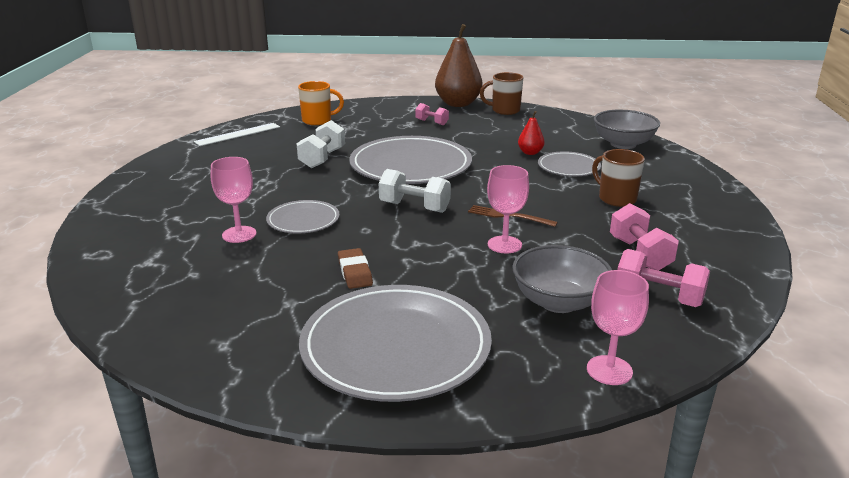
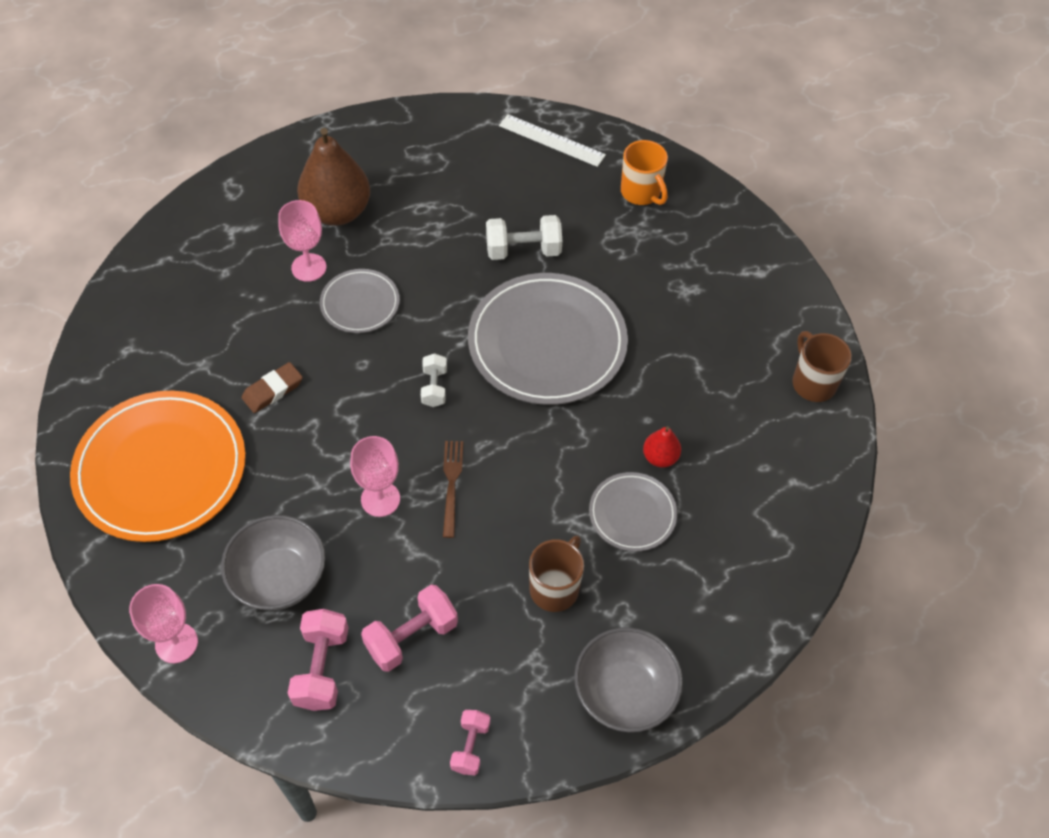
camera: 65 degrees right, 30 degrees up
grey plate [299,285,492,402] -> orange plate [70,391,246,542]
white dumbbell [379,169,451,213] -> white dumbbell [421,353,447,407], size x0.62
pink dumbbell [415,103,449,125] -> pink dumbbell moved to [450,710,490,775]
brown pear [435,24,482,107] -> brown pear moved to [297,128,370,226]
grey bowl [594,110,660,149] -> grey bowl moved to [574,627,683,732]

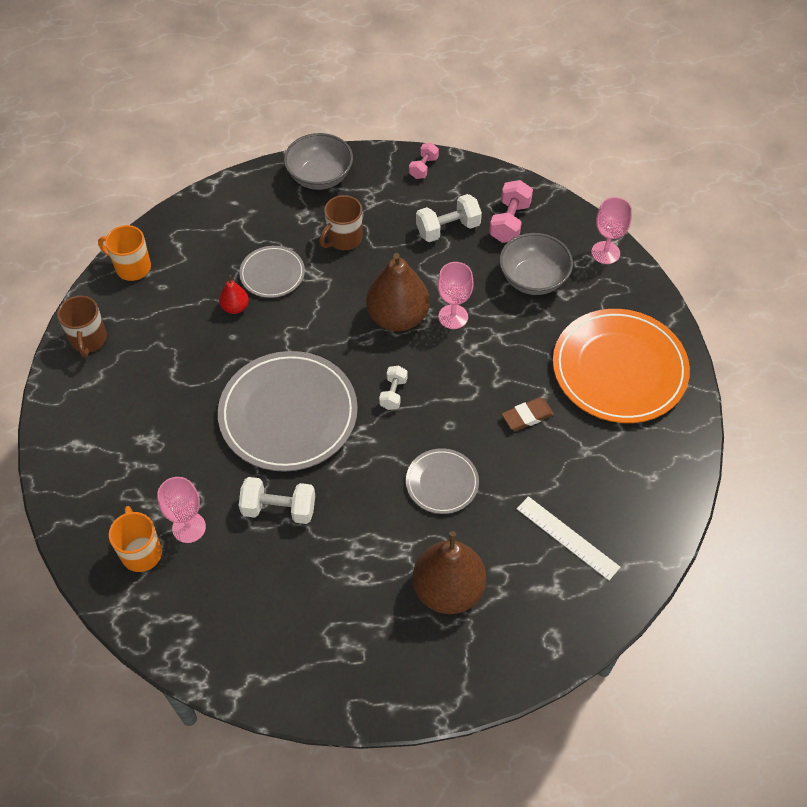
camera: 165 degrees left, 0 degrees up
pink goblet [278,200,326,282] -> pink goblet moved to [157,477,206,543]
pink dumbbell [361,584,458,672] -> white dumbbell [416,194,482,242]
brown fork [443,441,463,538] -> brown pear [366,253,430,332]
white ruler [499,114,606,167] -> white ruler moved to [517,496,621,580]
none -> orange mug [98,225,151,281]

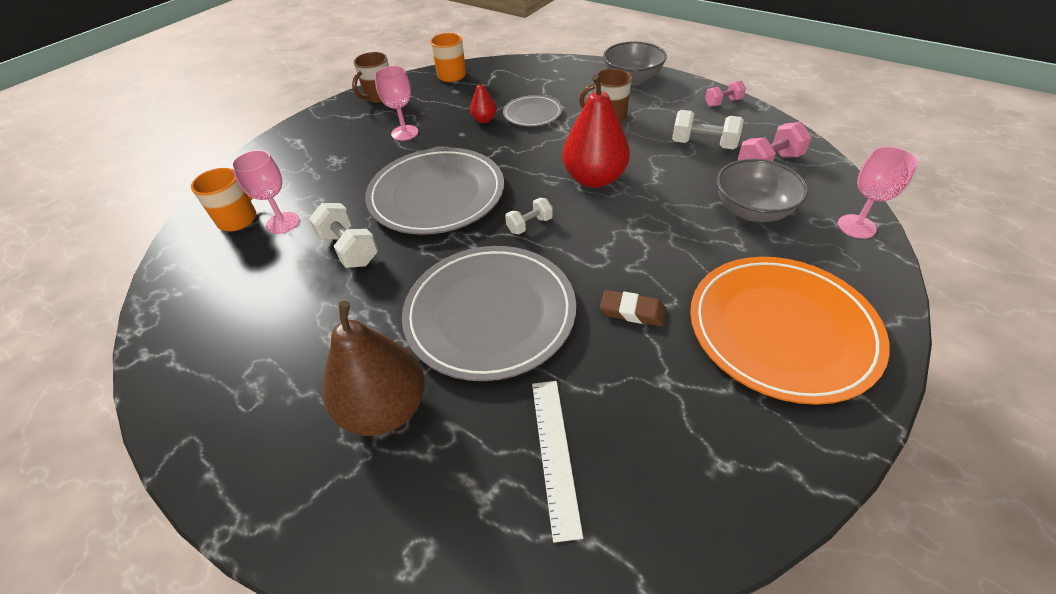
camera: 45 degrees right, 10 degrees down
brown pear [366,253,430,332] -> red pear [562,74,630,188]
grey plate [406,448,479,514] -> grey plate [402,246,576,381], size x1.97
pink goblet [437,262,474,329] -> pink goblet moved to [374,66,418,141]

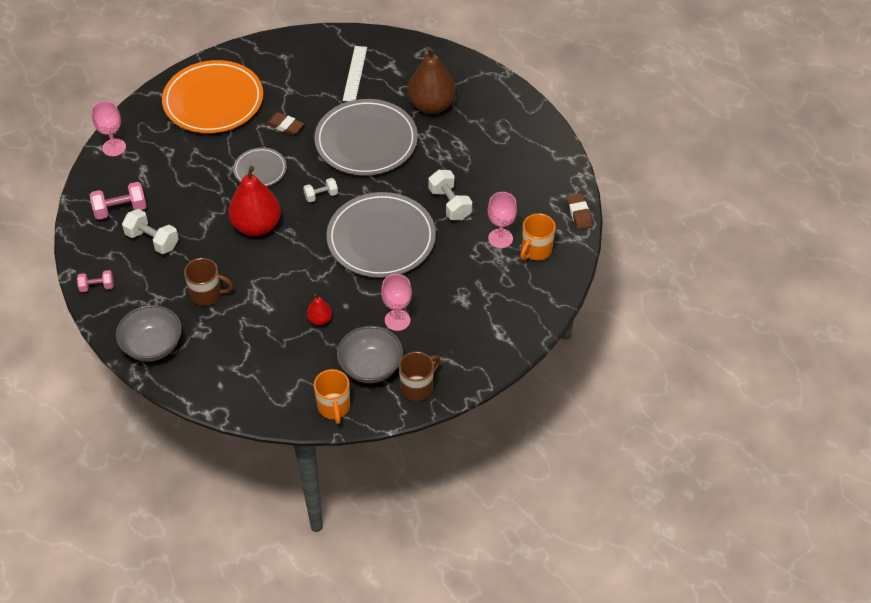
camera: 170 degrees left, 5 degrees up
grey plate [503,95,562,127] -> grey plate moved to [233,148,287,187]
grey bowl [717,159,808,222] -> grey bowl moved to [337,326,403,383]
none -> brown eraser [566,193,593,229]

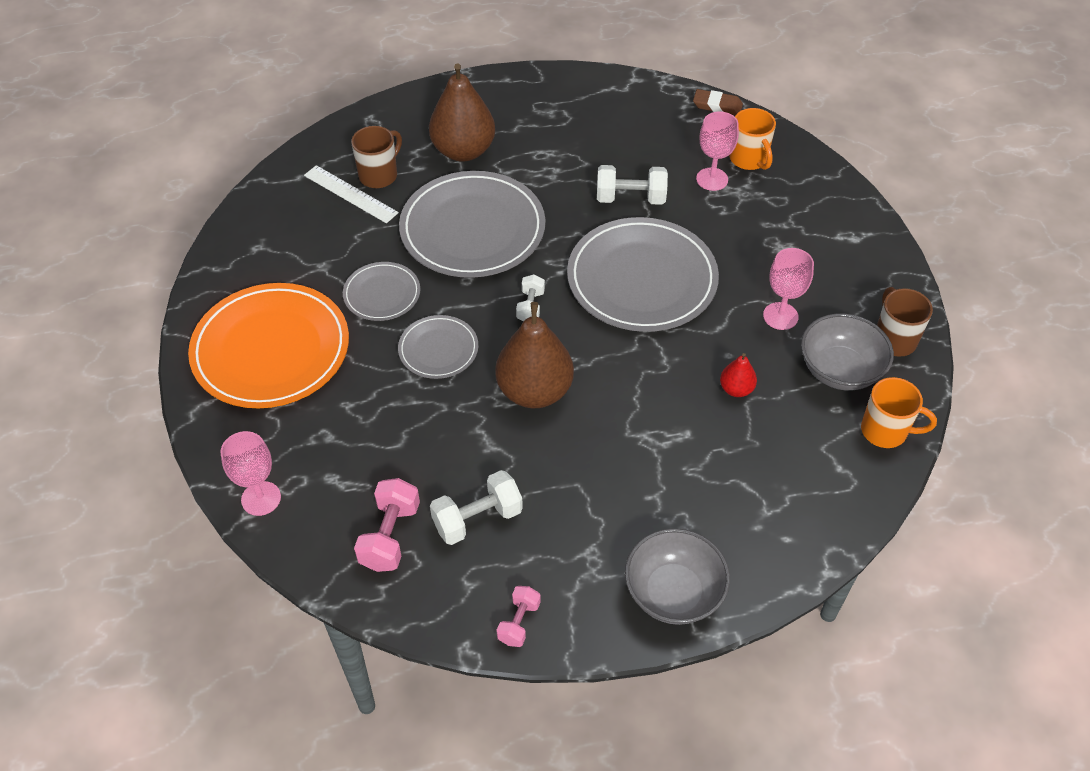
camera: 60 degrees left, 0 degrees up
brown mug [184,258,233,306] -> brown mug moved to [351,126,402,188]
red pear [229,166,281,236] -> brown pear [495,302,574,408]
brown eraser [266,112,304,135] -> grey plate [343,262,420,321]

